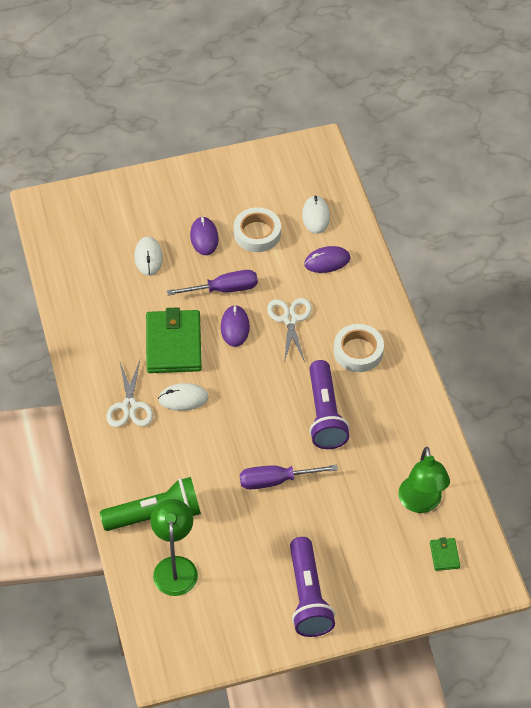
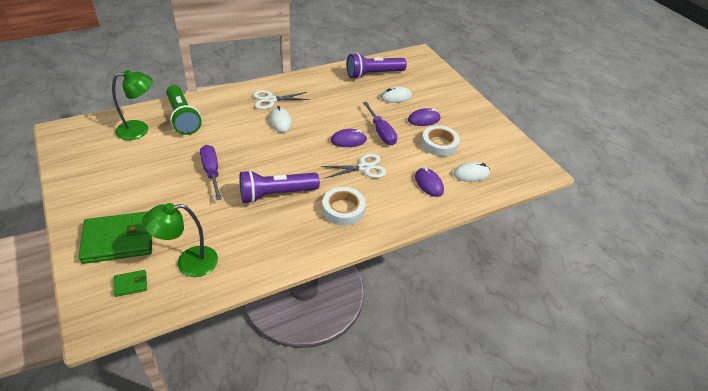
camera: 75 degrees right, 10 degrees down
green wallet [146,307,202,373] -> green wallet moved to [79,211,152,264]
purple flashlight [290,537,335,637] -> purple flashlight moved to [347,53,407,79]

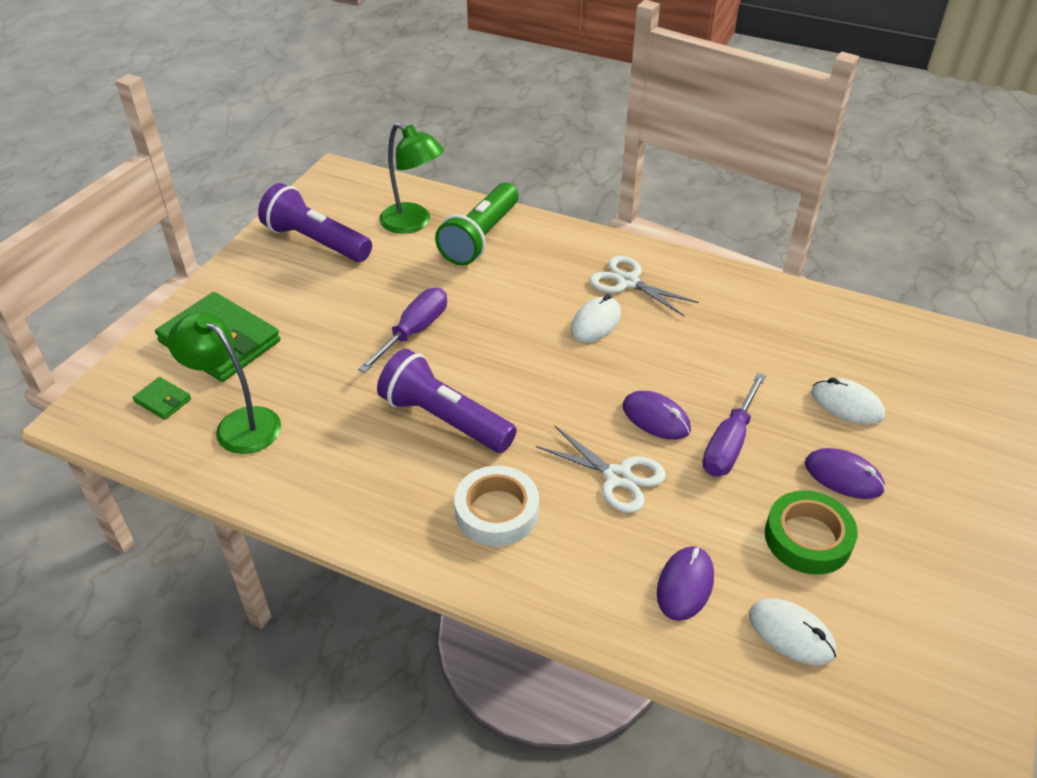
camera: 55 degrees right, 0 degrees up
purple flashlight [347,53,407,79] -> purple flashlight moved to [258,183,372,262]
white tape [421,125,460,157] -> green tape [765,491,858,575]

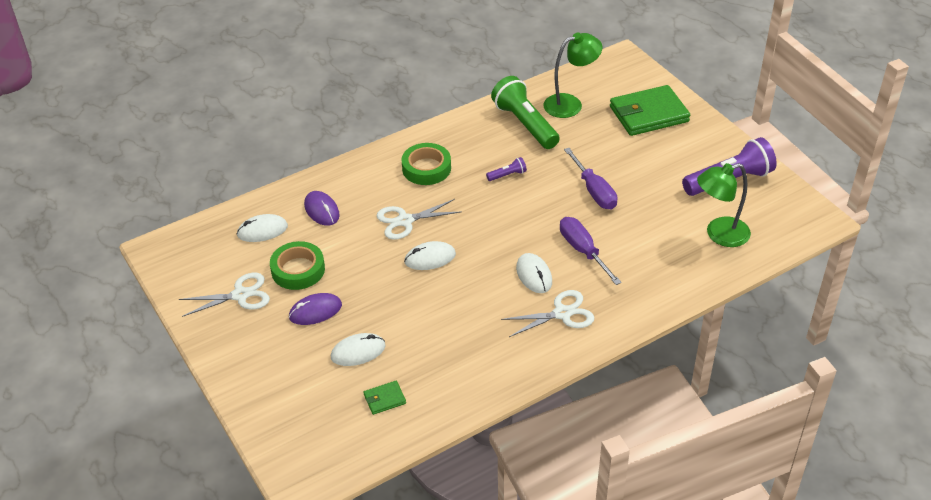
camera: 125 degrees right, 0 degrees up
green wallet [133,377,191,420] -> green wallet moved to [364,381,406,415]
purple flashlight [377,349,517,453] -> purple flashlight [486,157,527,181], size x0.43
green flashlight [435,183,519,266] -> green flashlight moved to [491,76,560,149]
white tape [454,466,539,546] -> green tape [402,143,451,185]
purple mouse [623,391,691,440] -> white mouse [404,241,456,270]
purple screwdriver [702,373,766,476] -> purple screwdriver moved to [560,217,622,285]
none -> white scissors [179,273,270,317]

